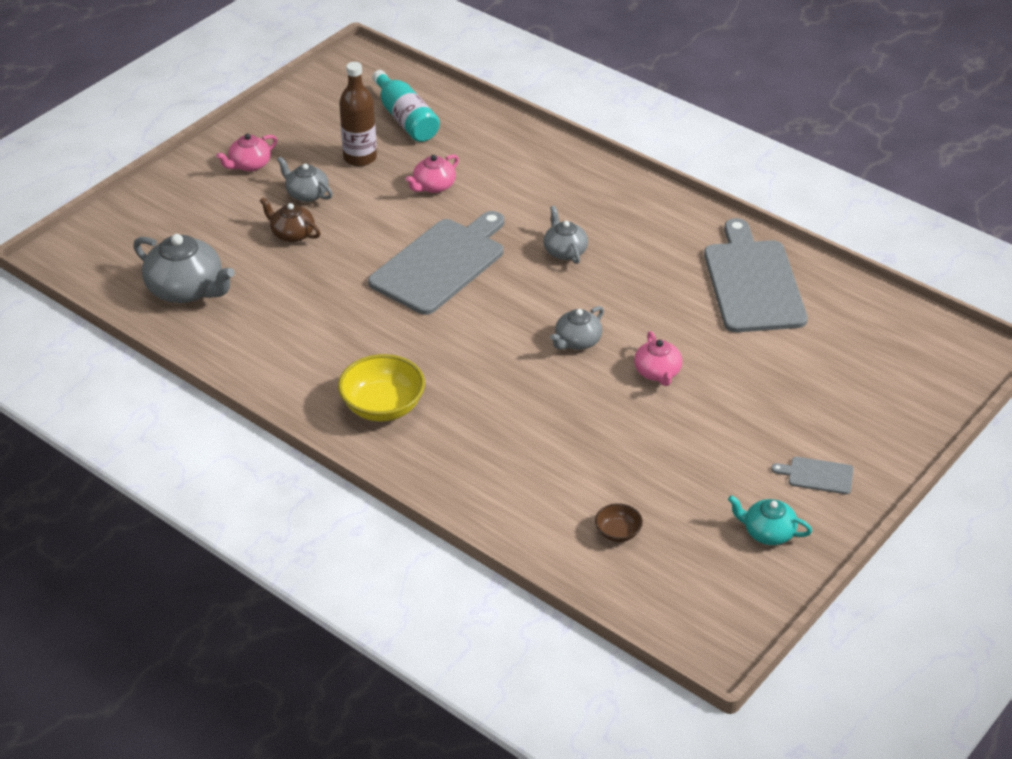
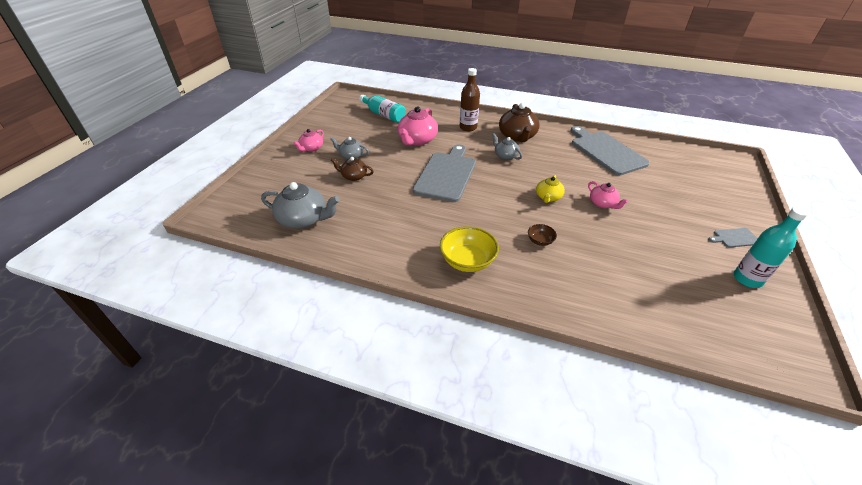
camera: 20 degrees left, 0 degrees up
brown bottle [339,62,377,166] -> brown bottle moved to [460,68,480,131]
pink teapot [405,155,459,193] -> pink teapot [397,106,438,146], size x1.72
grey teapot [550,306,604,350] -> yellow teapot [536,175,565,203]
brown bowl [595,503,643,542] -> brown bowl moved to [528,224,557,246]
turquoise teapot [728,495,812,545] -> turquoise bottle [734,207,808,288]
none -> brown teapot [499,103,540,142]

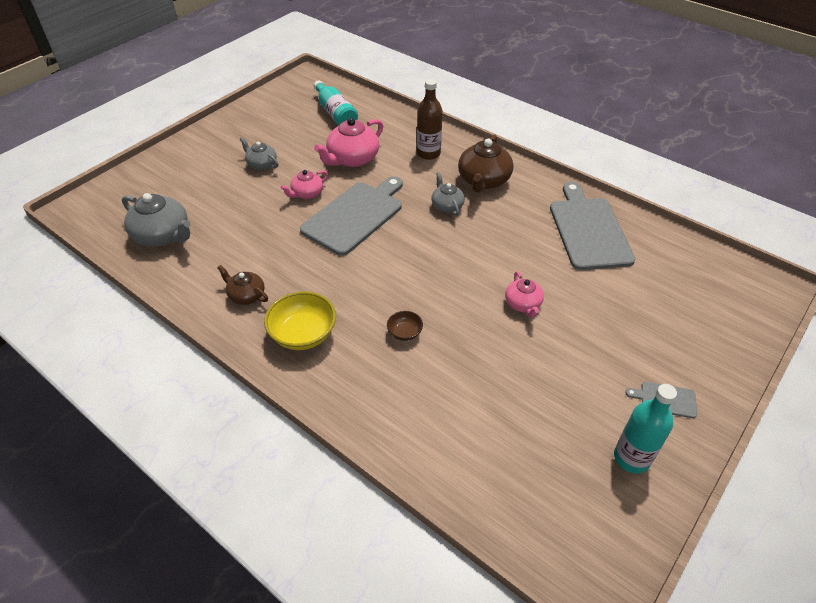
camera: 20 degrees right, 5 degrees up
pink teapot [293,129,324,152] -> pink teapot moved to [280,170,328,199]
brown teapot [331,157,374,181] -> brown teapot moved to [217,265,268,305]
yellow teapot [536,175,565,203] -> none

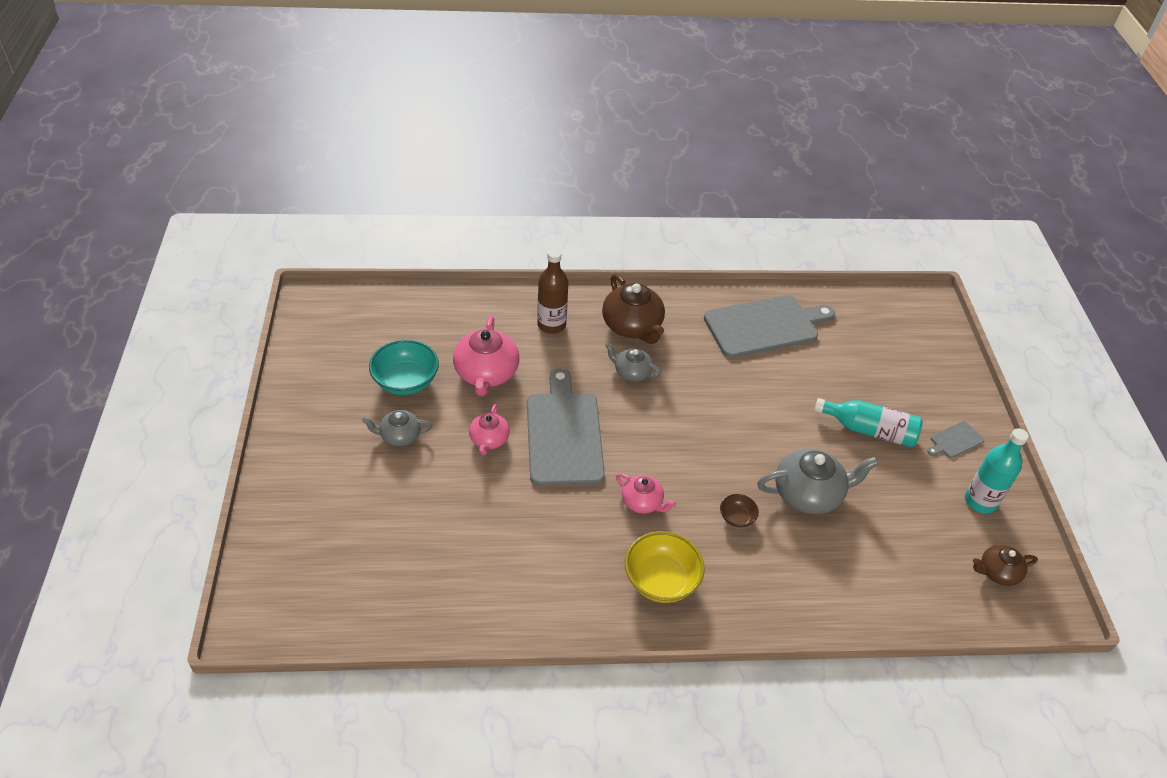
camera: 45 degrees left, 0 degrees up
grey teapot [122,193,191,247] -> grey teapot moved to [757,449,879,514]
brown teapot [217,265,268,305] -> brown teapot moved to [973,545,1038,586]
turquoise bottle [314,80,358,125] -> turquoise bottle moved to [814,398,923,447]
pink teapot [505,271,544,318] -> pink teapot moved to [616,473,676,514]
grey cutting board [550,182,635,270] -> grey cutting board turned 120 degrees clockwise [704,295,835,358]
none -> turquoise bowl [369,340,439,395]

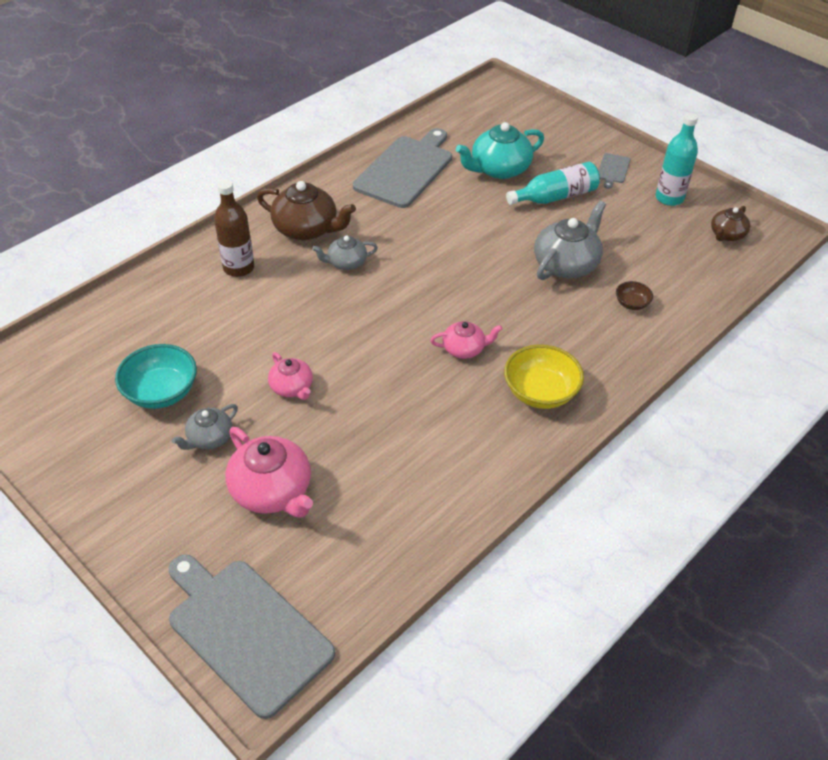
camera: 40 degrees left, 0 degrees up
pink teapot [453,316,519,396] -> pink teapot moved to [226,427,313,518]
grey cutting board [527,369,605,486] -> grey cutting board moved to [169,554,335,719]
brown bowl [720,494,759,528] -> brown bowl moved to [616,281,653,310]
none -> turquoise teapot [456,122,544,179]

